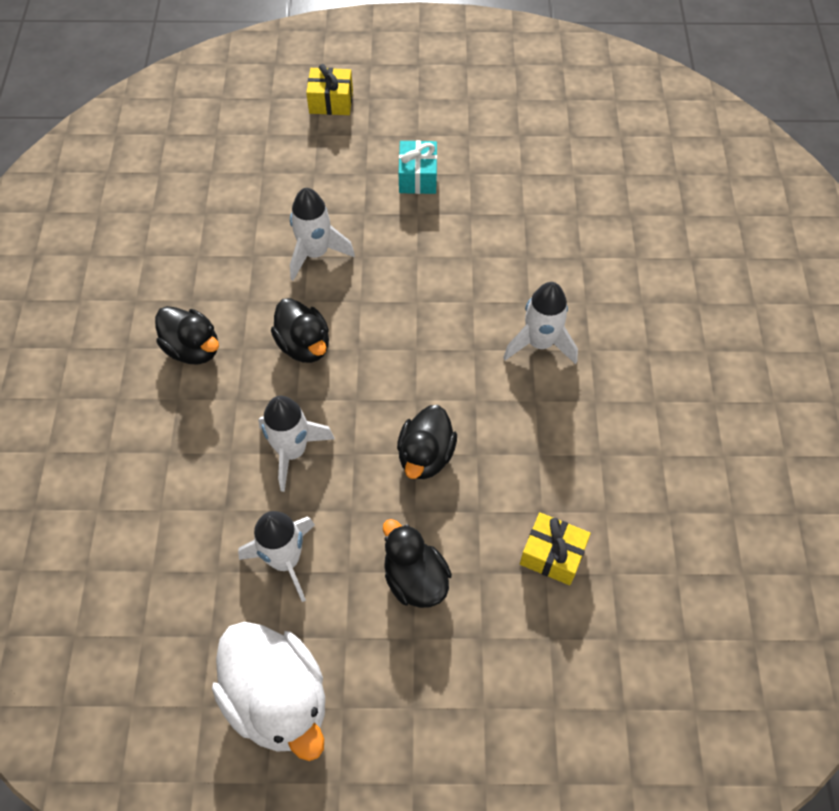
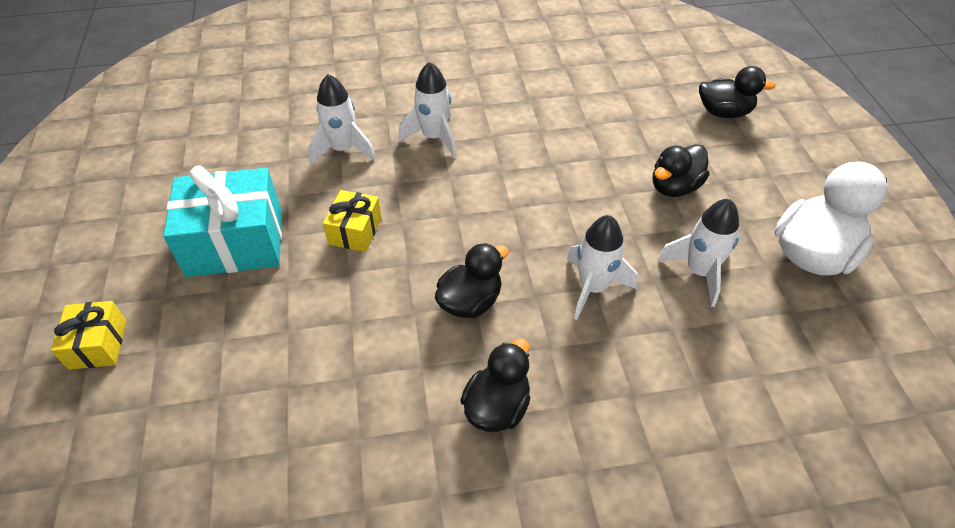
camera: 100 degrees left, 10 degrees down
white rocket [290,188,355,281] -> white rocket moved to [309,74,376,166]
black duck [397,405,457,479] -> black duck moved to [699,66,776,118]
turquoise gift [399,140,437,194] -> turquoise gift [163,165,282,277], size x1.90
yellow gift [520,512,591,585] -> yellow gift moved to [323,190,382,252]

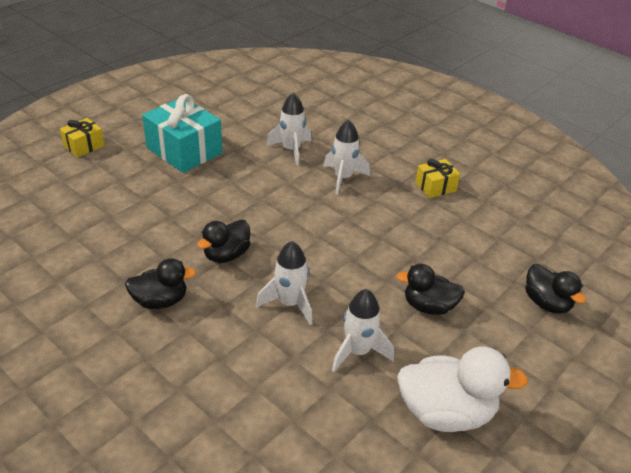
camera: 50 degrees right, 10 degrees down
yellow gift [323,190,382,252] -> yellow gift moved to [415,159,460,198]
black duck [435,243,509,318] -> black duck turned 120 degrees clockwise [197,219,251,263]

